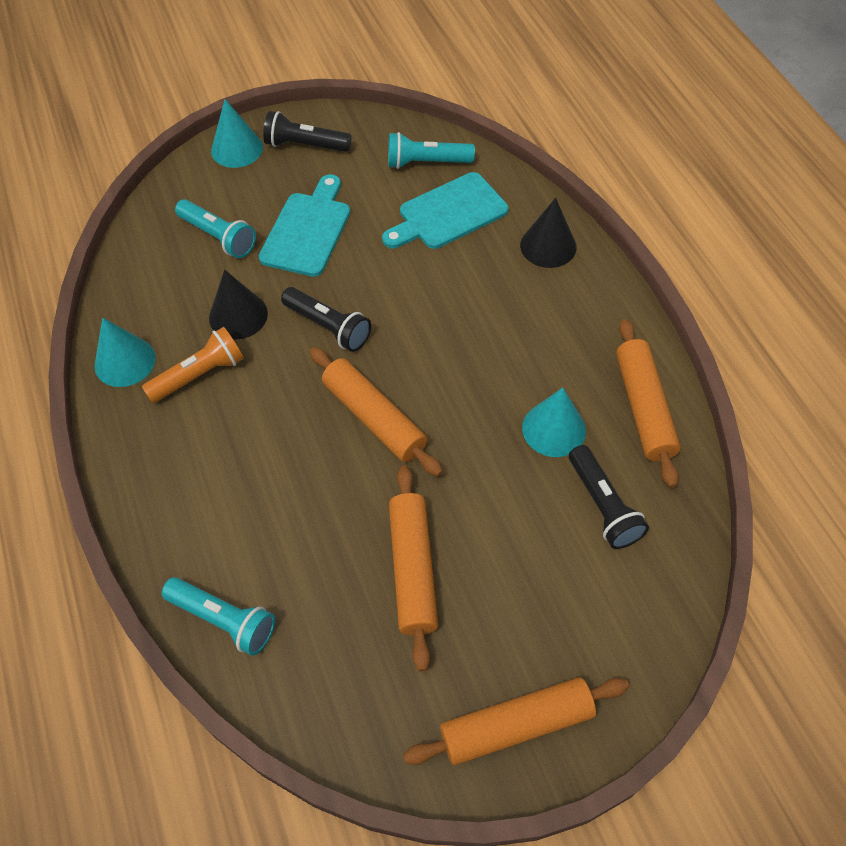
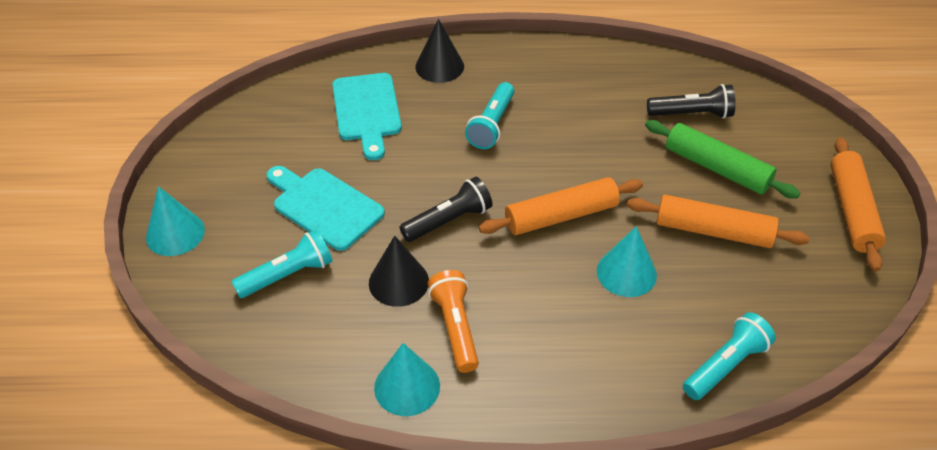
camera: 70 degrees left, 10 degrees down
black flashlight [263,111,351,152] -> none
turquoise flashlight [388,132,475,169] -> turquoise flashlight moved to [465,82,514,149]
turquoise cone [522,388,586,457] -> turquoise cone moved to [597,226,657,297]
orange rolling pin [616,319,681,488] -> none
none -> green rolling pin [645,120,800,199]

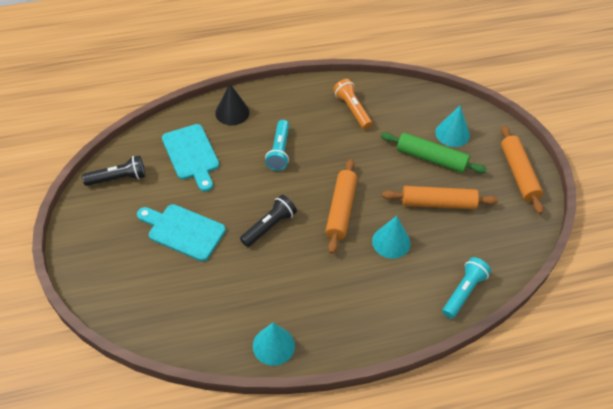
camera: 15 degrees left, 5 degrees up
turquoise cone [146,186,205,256] -> turquoise cone moved to [435,106,470,147]
turquoise flashlight [231,229,333,298] -> none
black cone [369,236,429,307] -> none
orange flashlight [428,270,479,373] -> orange flashlight moved to [333,79,372,129]
orange rolling pin [479,177,643,235] -> orange rolling pin turned 45 degrees counterclockwise [325,159,357,254]
black flashlight [647,84,736,119] -> black flashlight moved to [82,155,145,186]

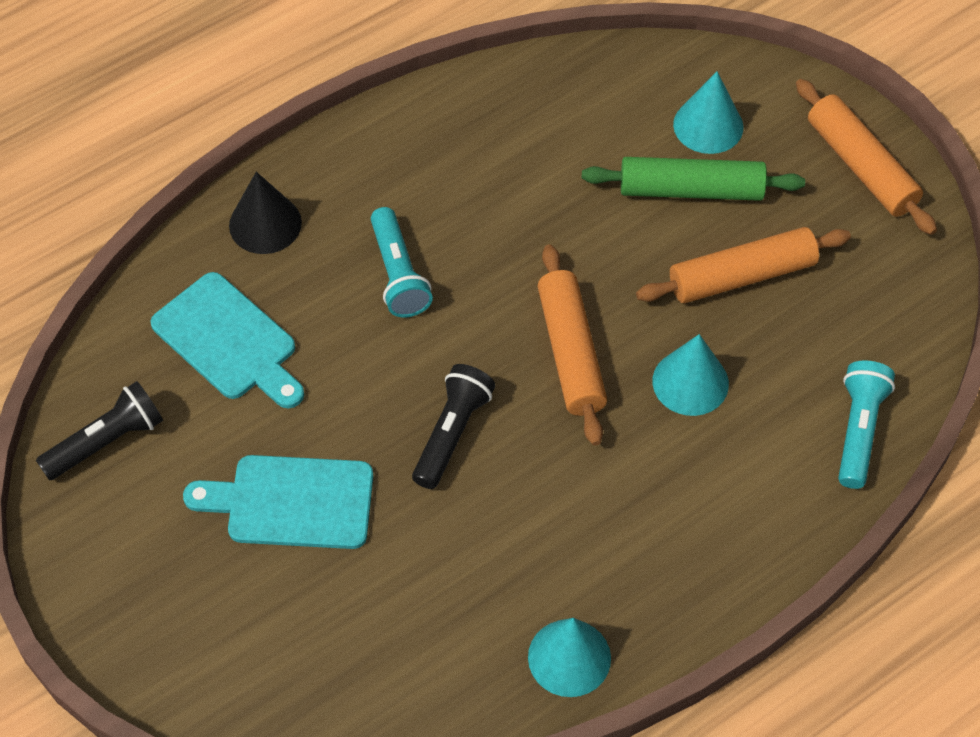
camera: 20 degrees left, 5 degrees up
orange flashlight [333,79,372,129] -> none

